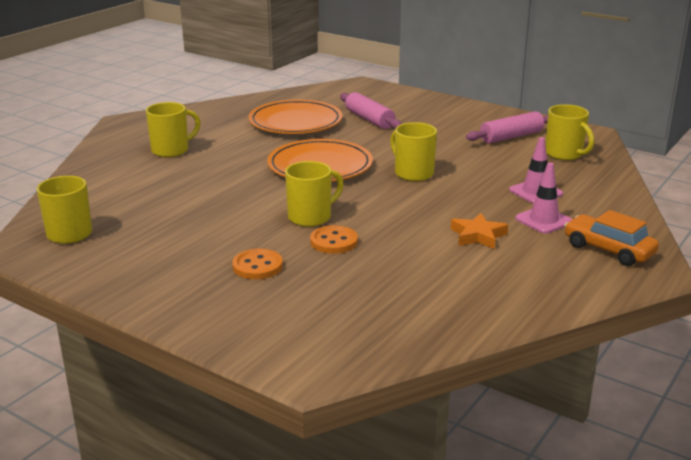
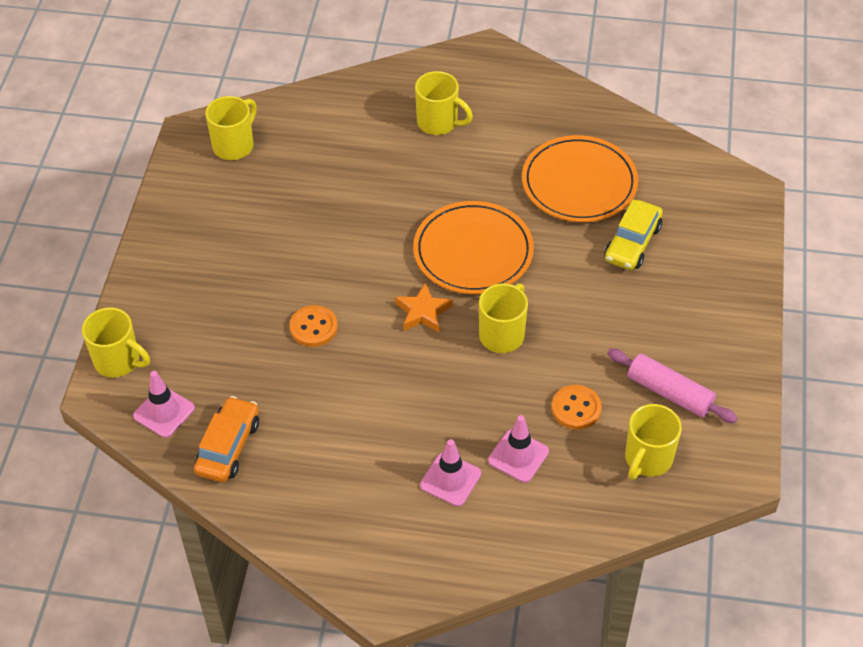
camera: 65 degrees right, 25 degrees up
orange button [232,249,283,279] -> orange button moved to [551,385,602,430]
yellow mug [285,161,344,227] -> yellow mug moved to [82,307,150,378]
pink rolling pin [340,92,401,129] -> yellow car [604,199,663,270]
orange star [451,213,508,249] -> orange star moved to [395,282,453,332]
orange car [564,210,659,266] -> orange car moved to [194,396,259,482]
none -> pink traffic cone [133,371,195,438]

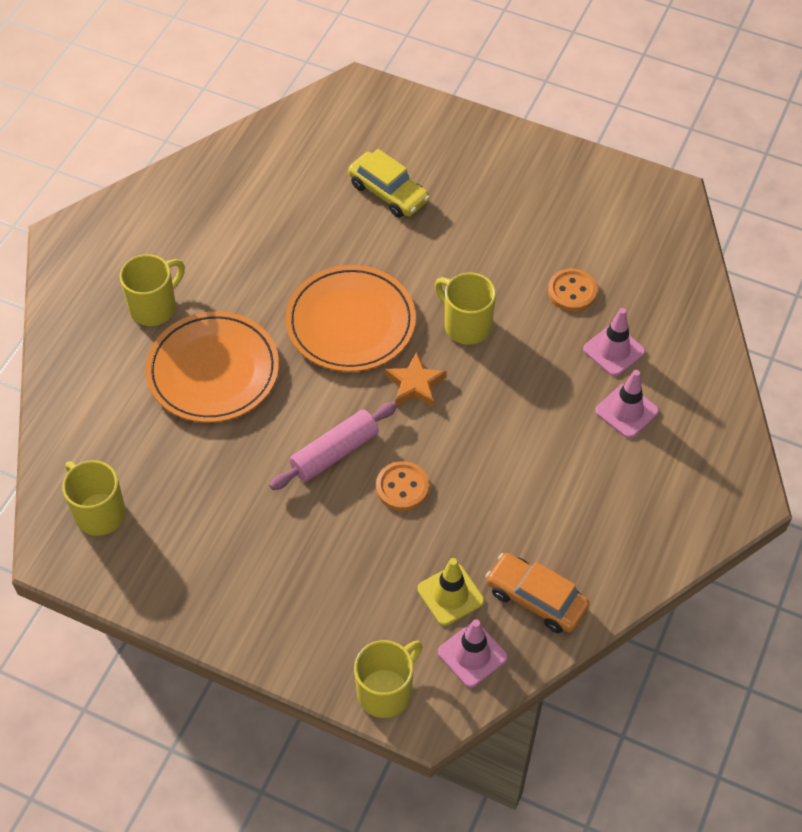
camera: 75 degrees left, 5 degrees up
orange plate [522,135,638,222] -> orange plate moved to [145,311,279,423]
pink rolling pin [607,349,738,423] -> pink rolling pin moved to [270,402,397,490]
yellow mug [625,404,682,480] -> none
none -> yellow traffic cone [417,558,484,626]

